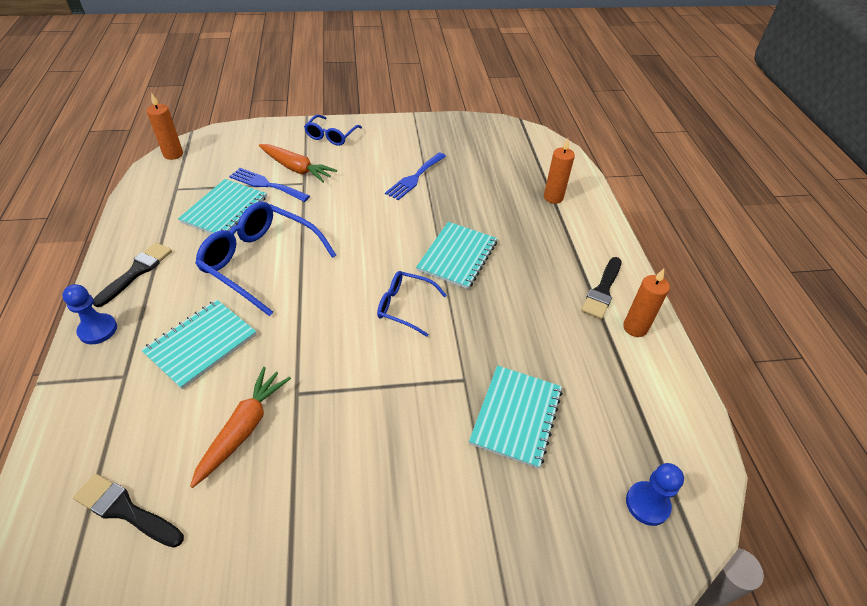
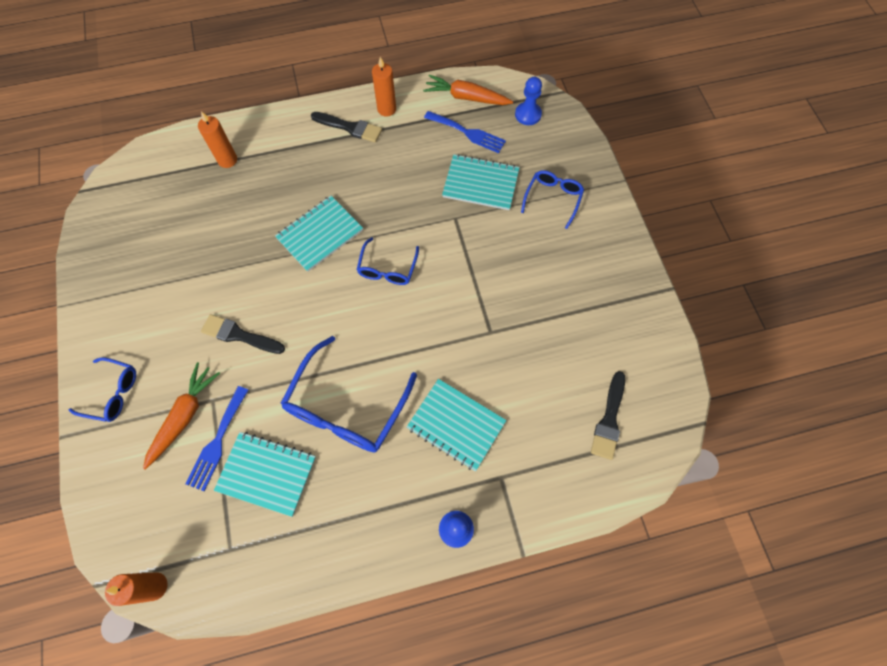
camera: 95 degrees left, 20 degrees up
black brush [93,243,172,307] -> black brush moved to [201,314,285,354]
orange carrot [190,367,291,488] -> orange carrot moved to [423,75,513,105]
blue fork [385,152,446,200] -> blue fork moved to [424,111,506,153]
turquoise notebook [416,222,497,289] -> turquoise notebook turned 60 degrees counterclockwise [275,196,363,272]
none -> blue glasses [521,170,584,229]

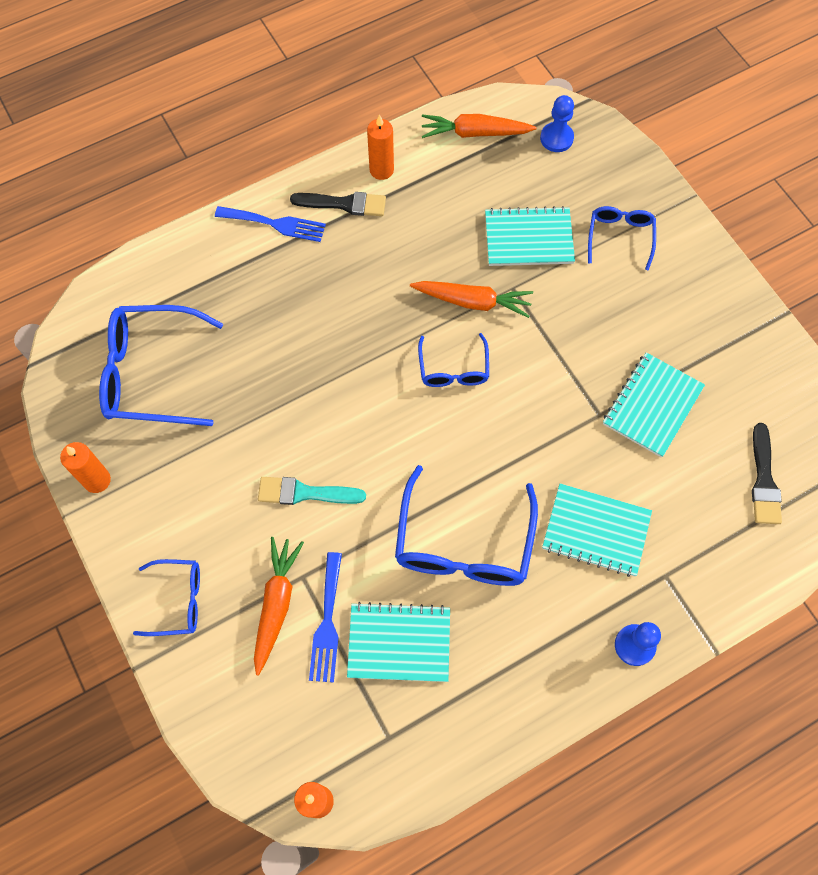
camera: 15 degrees left, 0 degrees up
orange candle [198,111,237,168] -> orange candle moved to [60,442,111,493]
black brush [201,314,285,354] -> turquoise brush [258,477,366,505]
turquoise notebook [275,196,363,272] -> turquoise notebook moved to [603,352,705,458]
blue fork [424,111,506,153] -> blue fork moved to [215,206,326,242]
none -> blue glasses [99,305,223,426]
none -> orange carrot [410,281,533,318]

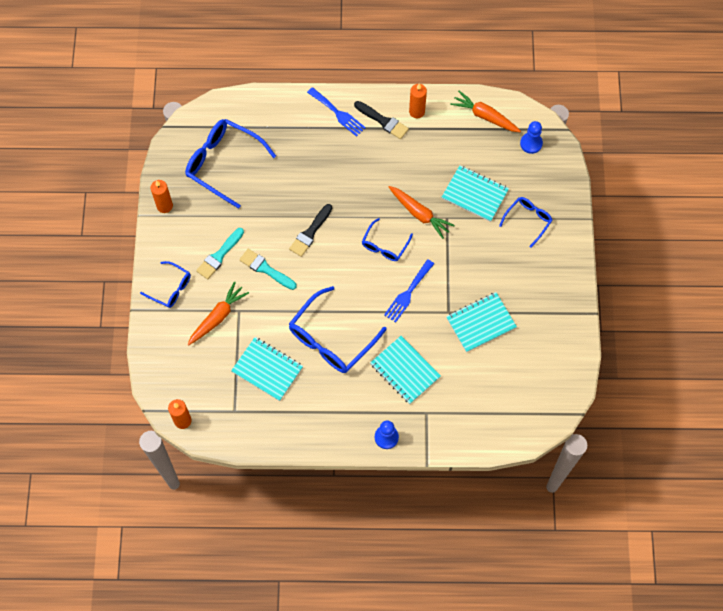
camera: 30 degrees right, 0 degrees up
blue fork [309,552,342,683] -> blue fork moved to [384,259,434,323]
black brush [752,423,782,524] -> black brush moved to [289,204,332,257]
none -> turquoise brush [196,228,244,279]

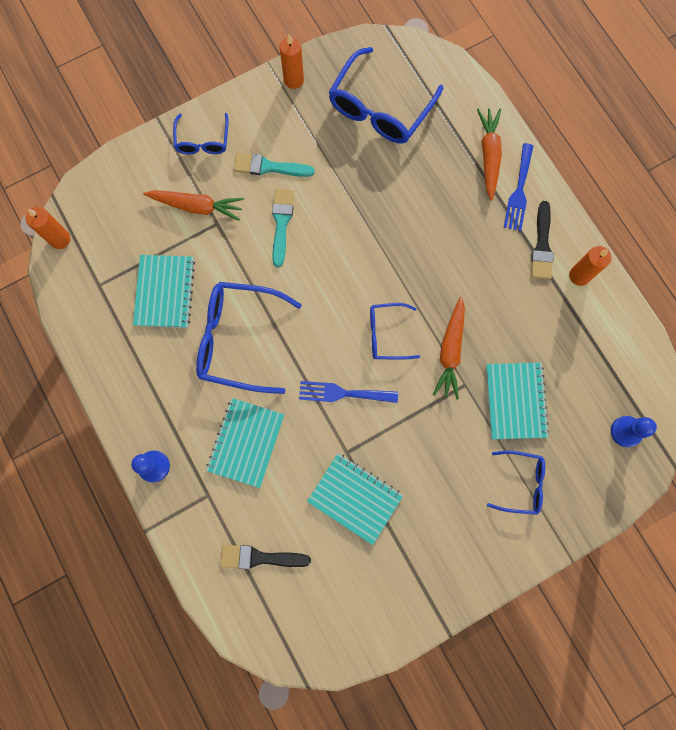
camera: 60 degrees right, 10 degrees up
blue glasses [185,119,276,209] -> blue glasses turned 150 degrees counterclockwise [329,47,443,143]
black brush [289,204,332,257] -> black brush moved to [220,545,311,569]
orange carrot [450,91,521,132] -> orange carrot moved to [477,108,502,201]

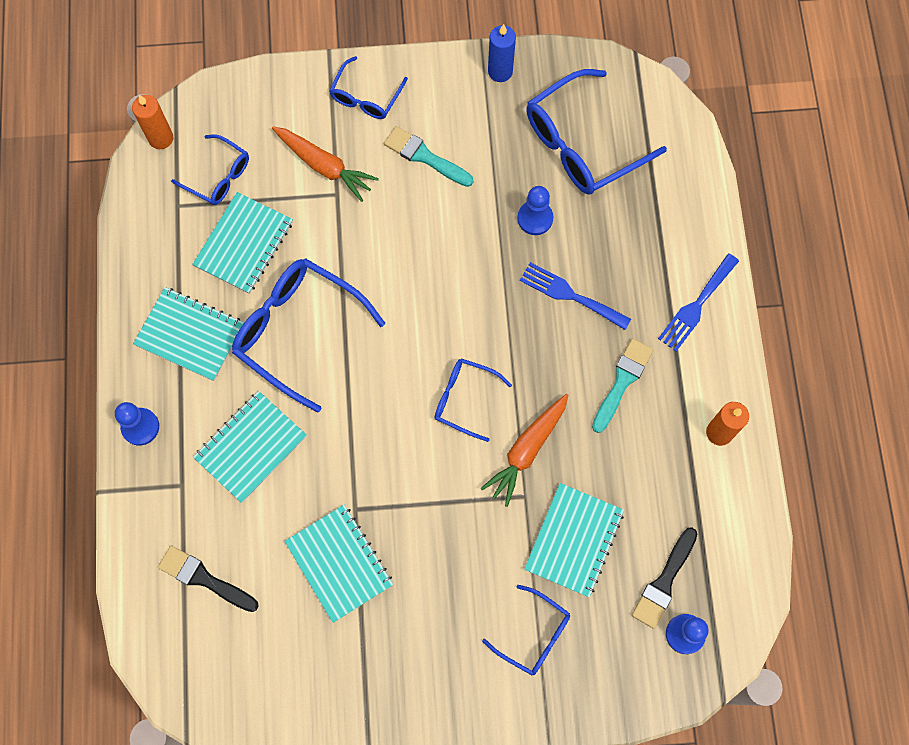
camera: 25 degrees right, 5 degrees down
turquoise brush [272,189,294,267] -> turquoise brush moved to [592,338,654,433]
orange candle [280,34,304,89] -> blue candle [488,24,516,82]
blue fork [299,381,398,403] -> blue fork moved to [520,262,631,330]
orange carrot [477,108,502,201] -> none
black brush [531,201,554,279] -> black brush moved to [632,527,697,629]
none -> turquoise notebook [133,287,244,381]
none -> blue glasses [171,134,249,205]
none -> blue pawn [517,186,553,235]

